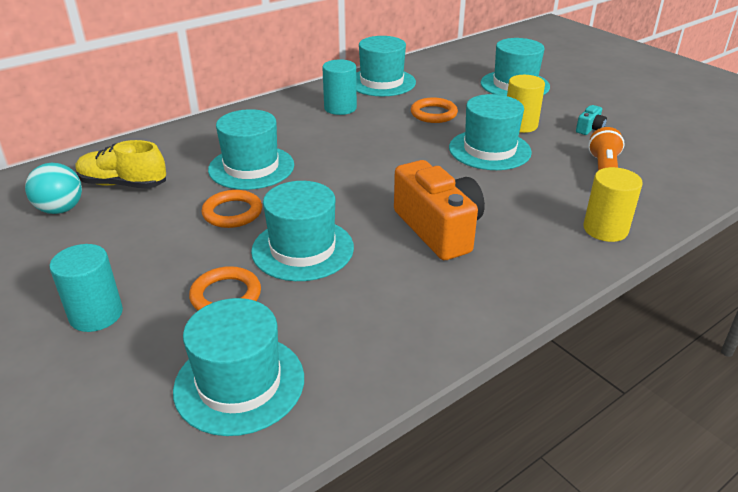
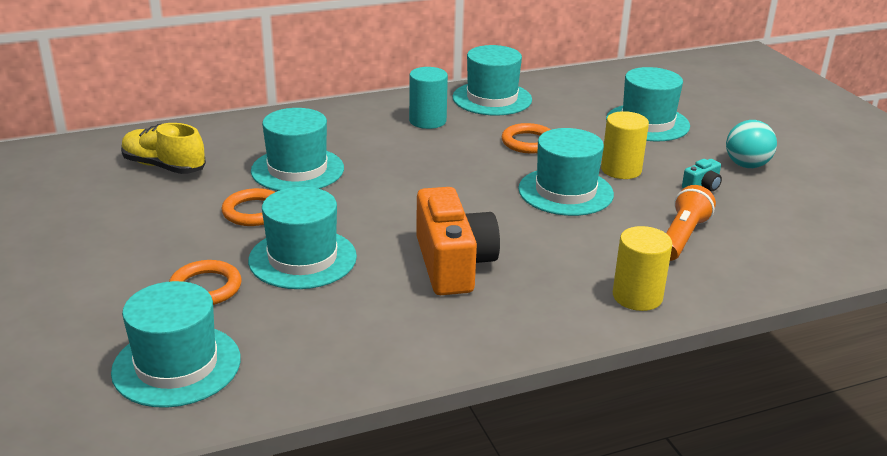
camera: 15 degrees right, 5 degrees down
turquoise ball [25,163,82,214] -> turquoise ball moved to [726,120,777,168]
turquoise cylinder [50,244,123,332] -> none

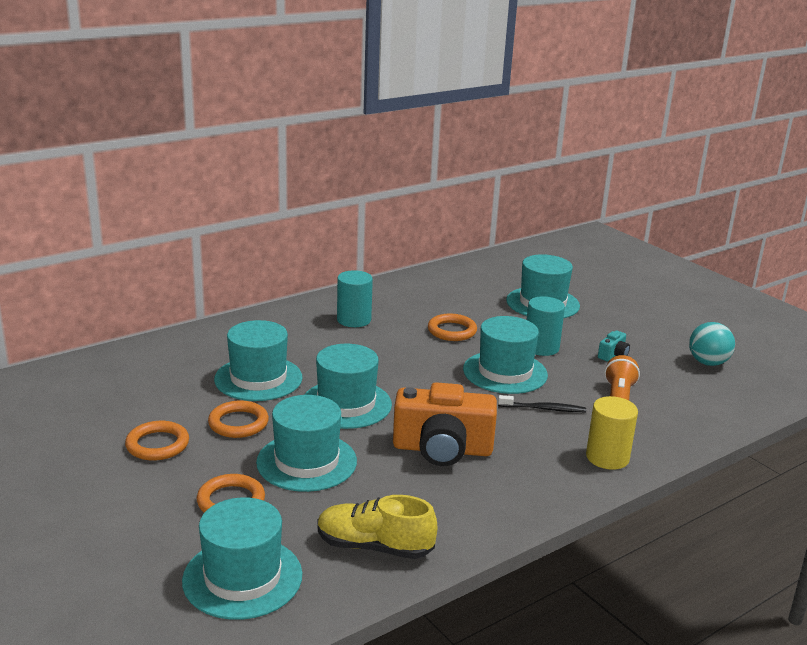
camera: 15 degrees left, 5 degrees down
yellow shoe [121,123,206,174] -> yellow shoe moved to [318,495,437,559]
orange camera [416,187,500,295] -> orange camera turned 120 degrees clockwise [393,382,497,466]
turquoise hat [453,45,532,115] -> turquoise hat moved to [304,344,392,429]
yellow cylinder [601,111,649,179] -> turquoise cylinder [526,296,565,356]
turquoise ball [726,120,777,168] -> turquoise ball moved to [689,322,735,366]
none -> orange ring [125,421,189,461]
none -> black toothbrush [498,395,586,412]

